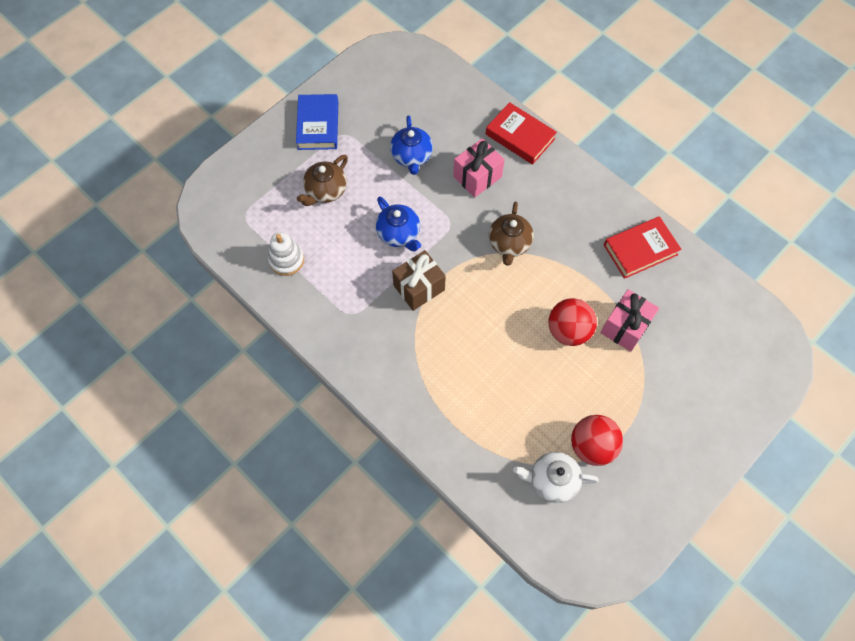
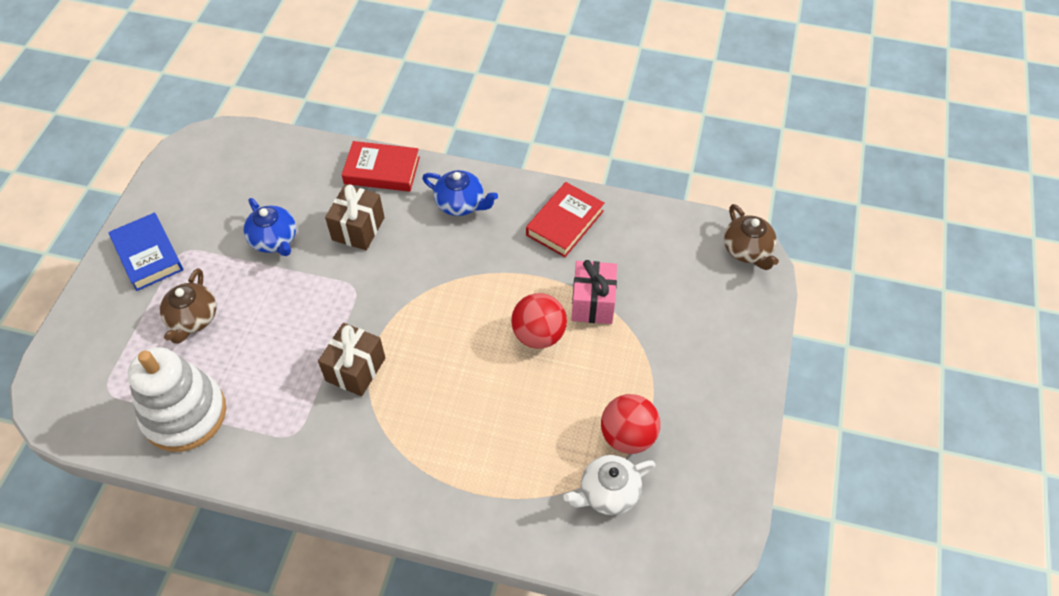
camera: 30 degrees left, 10 degrees down
white stacking toy [268,232,304,276] -> white stacking toy [128,347,226,452], size x1.86
blue teapot [376,197,421,251] -> blue teapot moved to [422,170,498,216]
pink gift [453,138,505,198] -> brown gift [325,185,385,250]
brown teapot [489,202,534,266] -> brown teapot moved to [724,204,779,270]

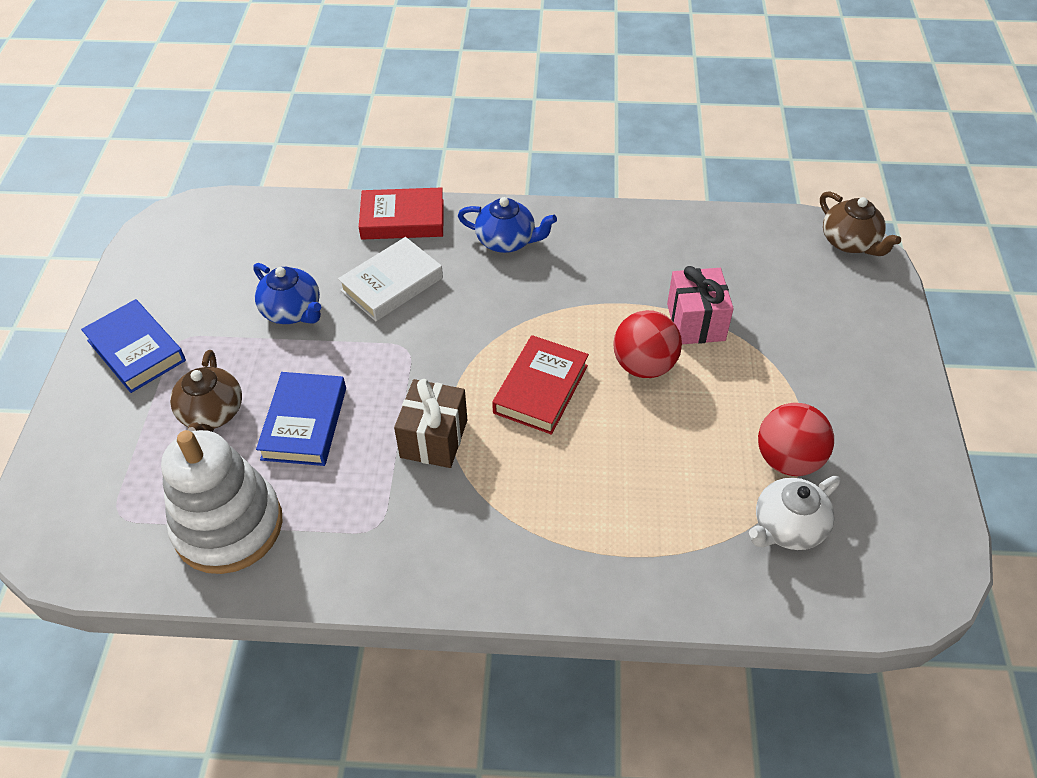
camera: 10 degrees left, 5 degrees down
brown gift [325,185,385,250] -> white book [338,237,443,321]
red book [526,182,604,257] -> red book moved to [492,335,589,435]
none -> blue book [256,372,346,466]

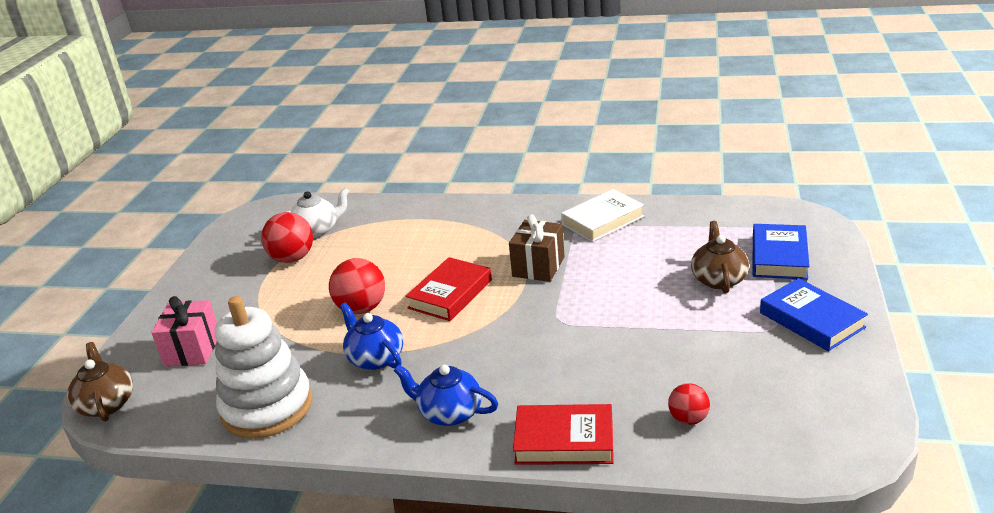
camera: 170 degrees left, 20 degrees down
white stacking toy [161,430,283,574] -> white stacking toy moved to [215,296,313,439]
blue teapot [253,263,321,324] -> blue teapot moved to [340,302,403,370]
blue book [256,372,346,466] -> blue book moved to [753,224,810,280]
white book [338,237,443,321] -> white book moved to [561,189,645,242]
pink gift [667,266,734,344] -> pink gift moved to [151,296,217,366]
none -> red ball [668,383,710,425]

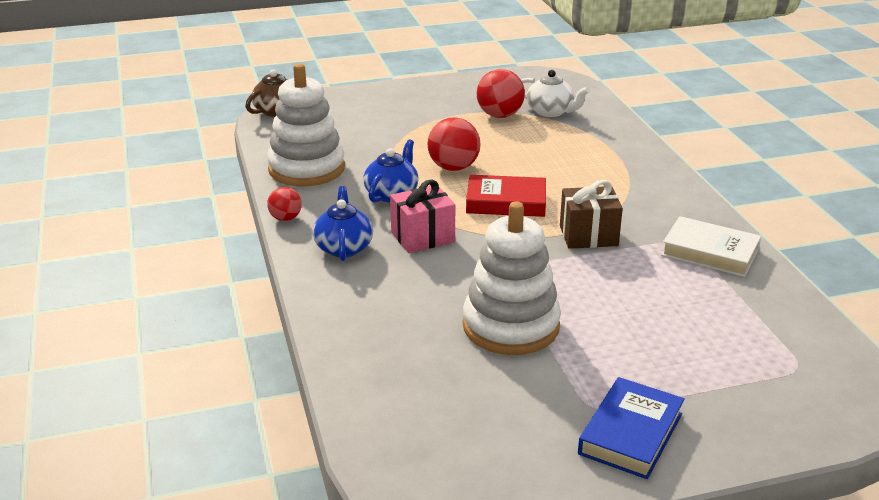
camera: 60 degrees right, 0 degrees up
pink gift [151,296,217,366] -> pink gift moved to [390,180,455,253]
red book [513,404,614,465] -> none
red ball [668,383,710,425] -> red ball moved to [267,187,302,221]
brown teapot [691,221,749,293] -> none
blue book [753,224,810,280] -> none
none -> white stacking toy [463,201,561,355]

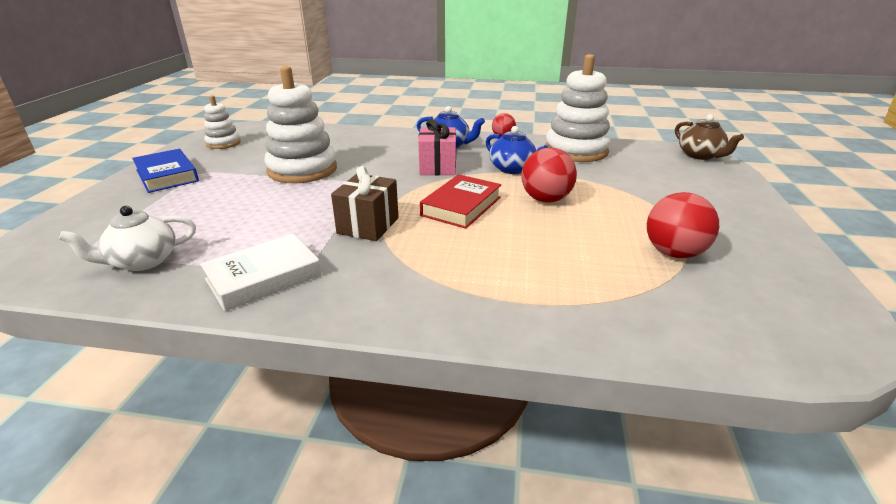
camera: 115 degrees right, 0 degrees up
white teapot [521,70,590,117] -> white teapot moved to [59,206,196,271]
none -> white stacking toy [204,95,241,149]

